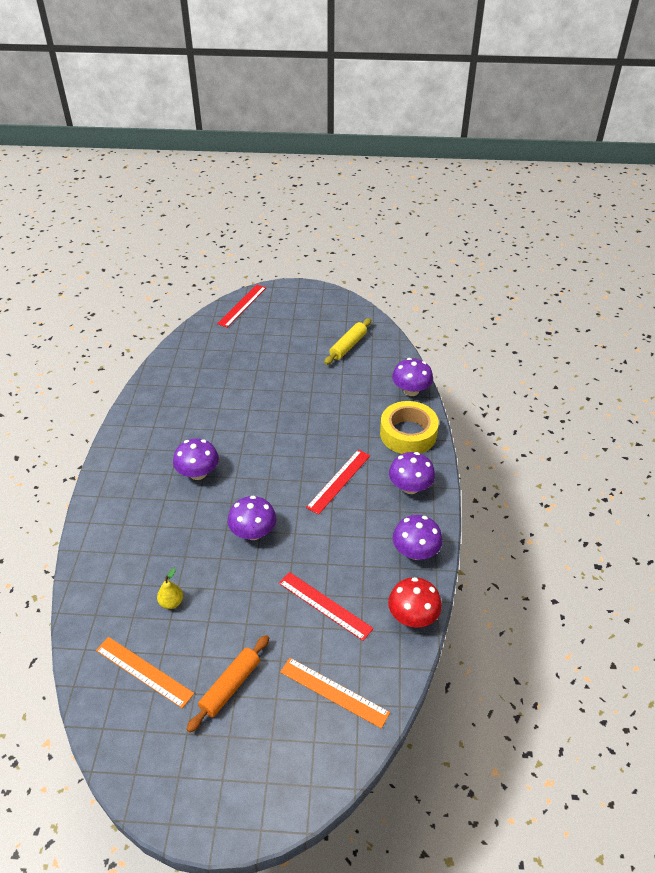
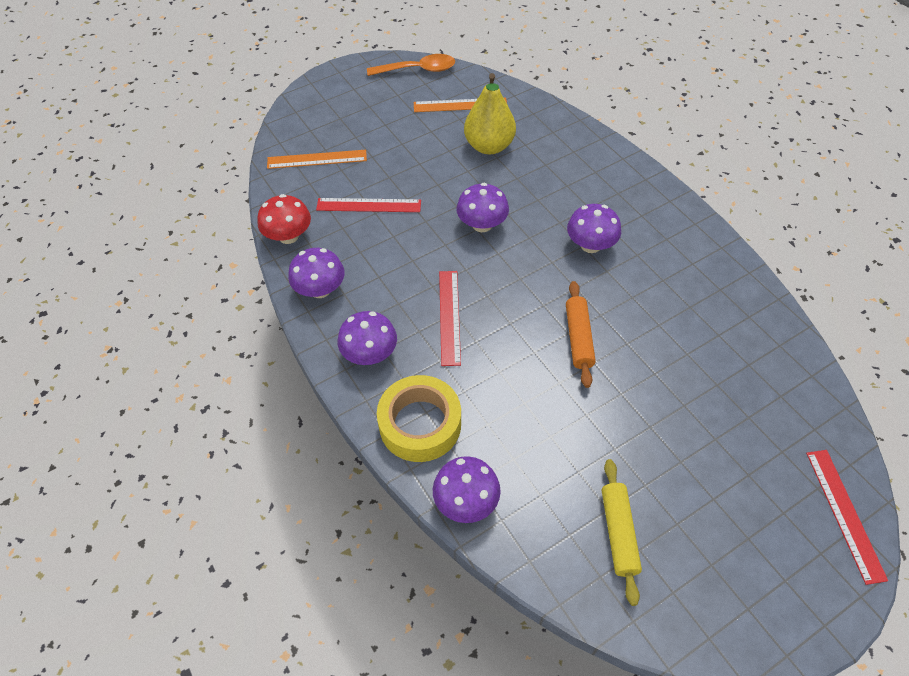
camera: 145 degrees right, 10 degrees up
yellow pear [157,568,183,609] -> yellow pear [464,73,516,154], size x2.17
orange rolling pin [186,635,269,733] -> orange rolling pin moved to [566,281,596,388]
none -> orange spoon [367,54,455,76]

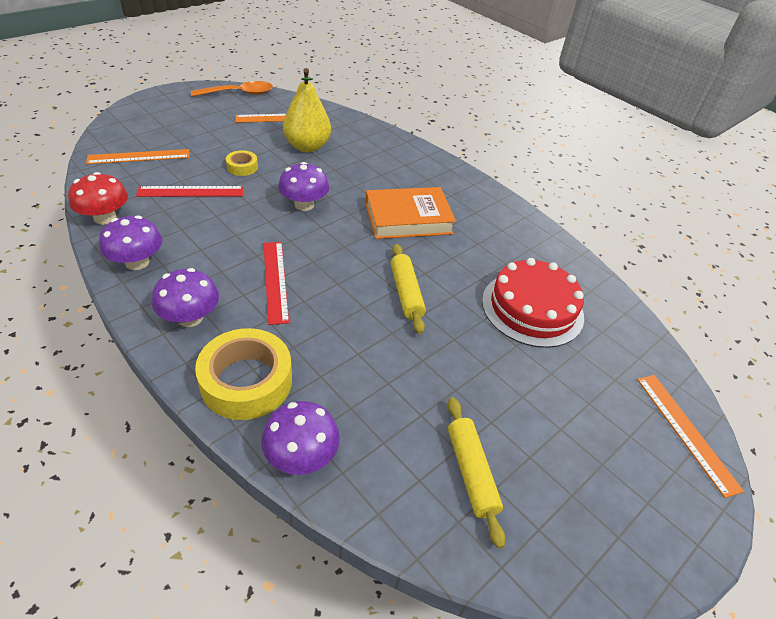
camera: 15 degrees left, 10 degrees down
orange rolling pin [566,281,596,388] -> yellow rolling pin [391,244,426,334]
purple mushroom [567,204,621,253] -> orange book [365,187,456,239]
red ruler [806,450,888,585] -> orange ruler [637,375,744,498]
none -> yellow tape [226,150,258,176]
none -> red cake [482,258,584,348]

